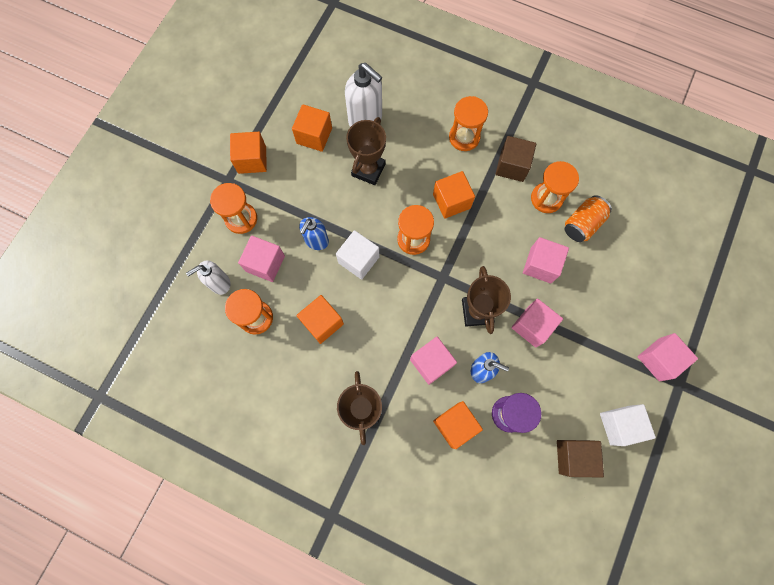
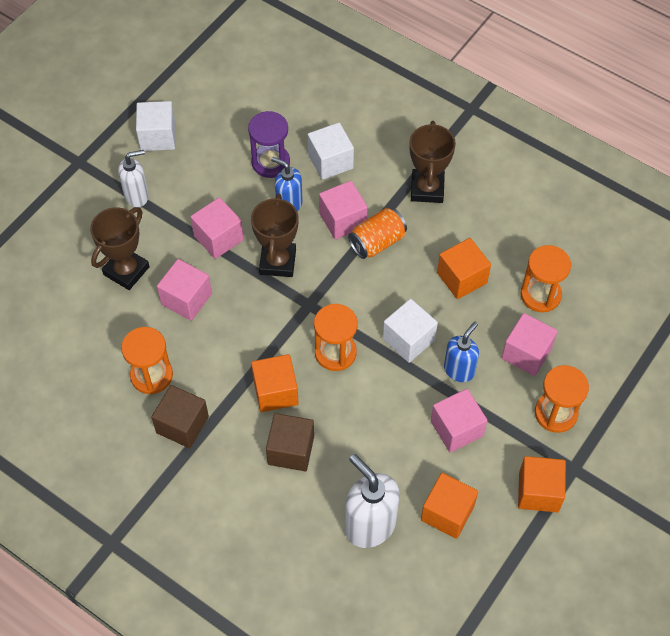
camera: 170 degrees left, 15 degrees down
white soap dispenser [186,261,231,295] -> white soap dispenser moved to [118,150,149,207]
brown trophy [346,117,386,185] -> brown trophy moved to [90,207,150,290]
orange cube [433,401,483,449] -> white cube [308,123,354,180]
orange hourglass [449,96,488,151] -> none
brown cube [557,440,604,478] -> brown cube moved to [266,413,314,471]
orange can [564,195,612,242] -> orange can moved to [348,208,407,259]
pink cube [638,333,698,381] -> pink cube moved to [431,389,488,453]

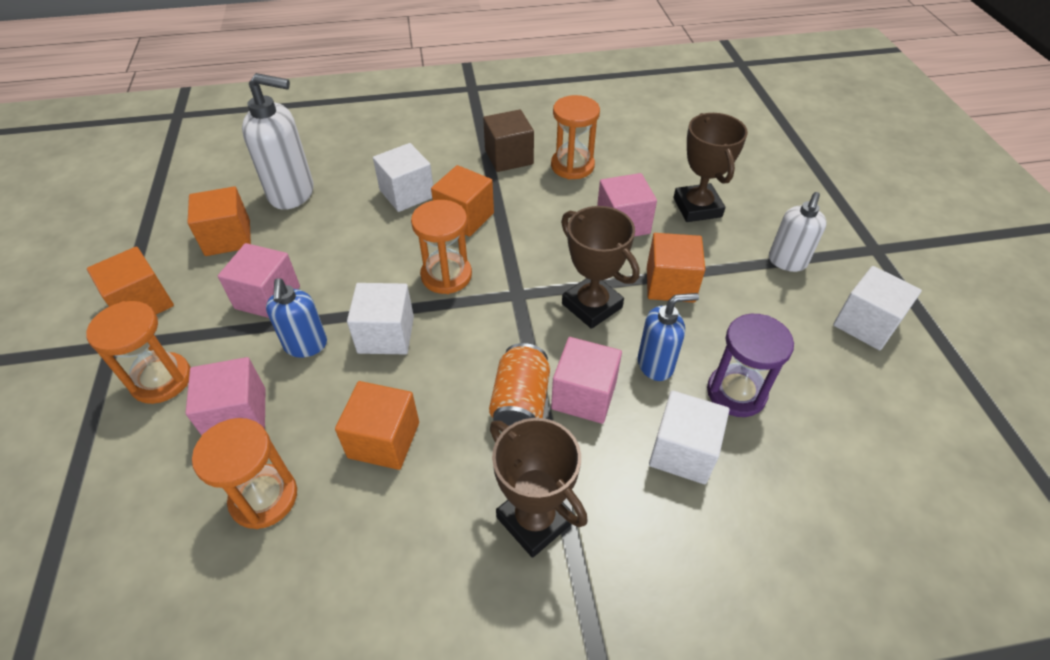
camera: 135 degrees right, 10 degrees down
pink cube [191,197,244,259] -> orange cube [647,233,705,303]
brown cube [266,413,314,471] -> white cube [373,143,433,212]

